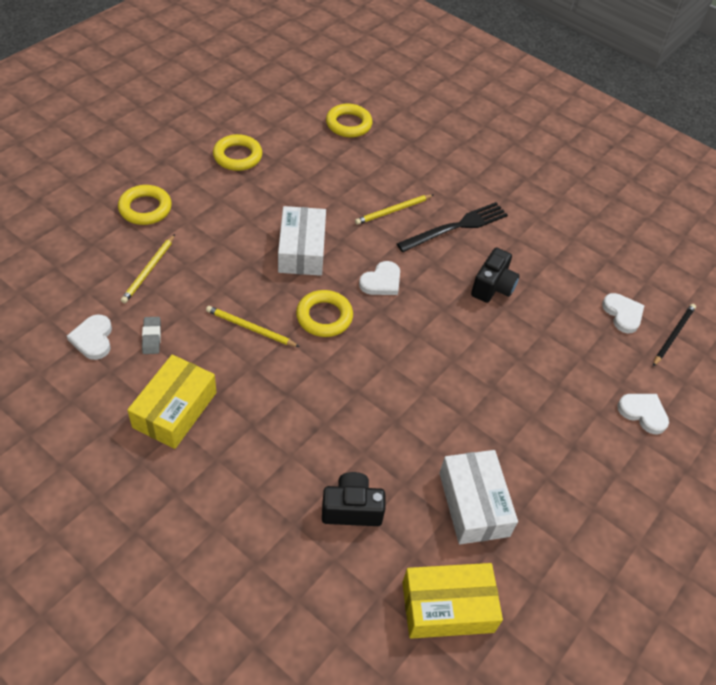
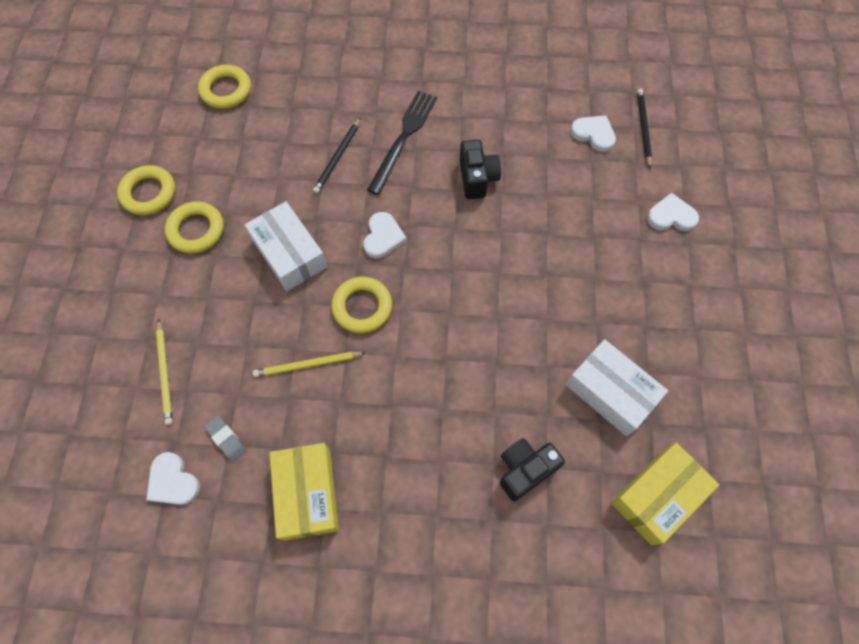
camera: 30 degrees left, 15 degrees up
yellow ring [118,185,172,225] -> yellow ring moved to [165,201,224,253]
yellow pencil [355,194,433,225] -> black pencil [313,118,361,194]

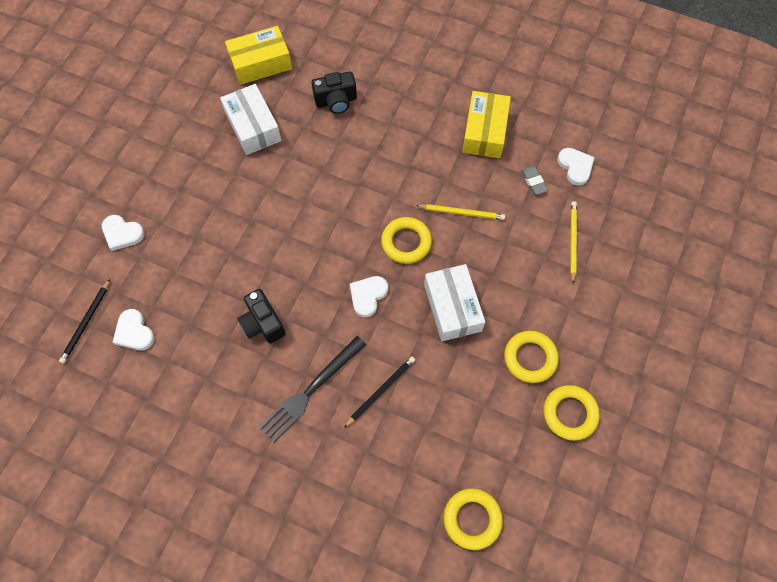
camera: 160 degrees left, 0 degrees up
black camera [460,140,501,199] -> black camera turned 45 degrees counterclockwise [237,289,285,344]

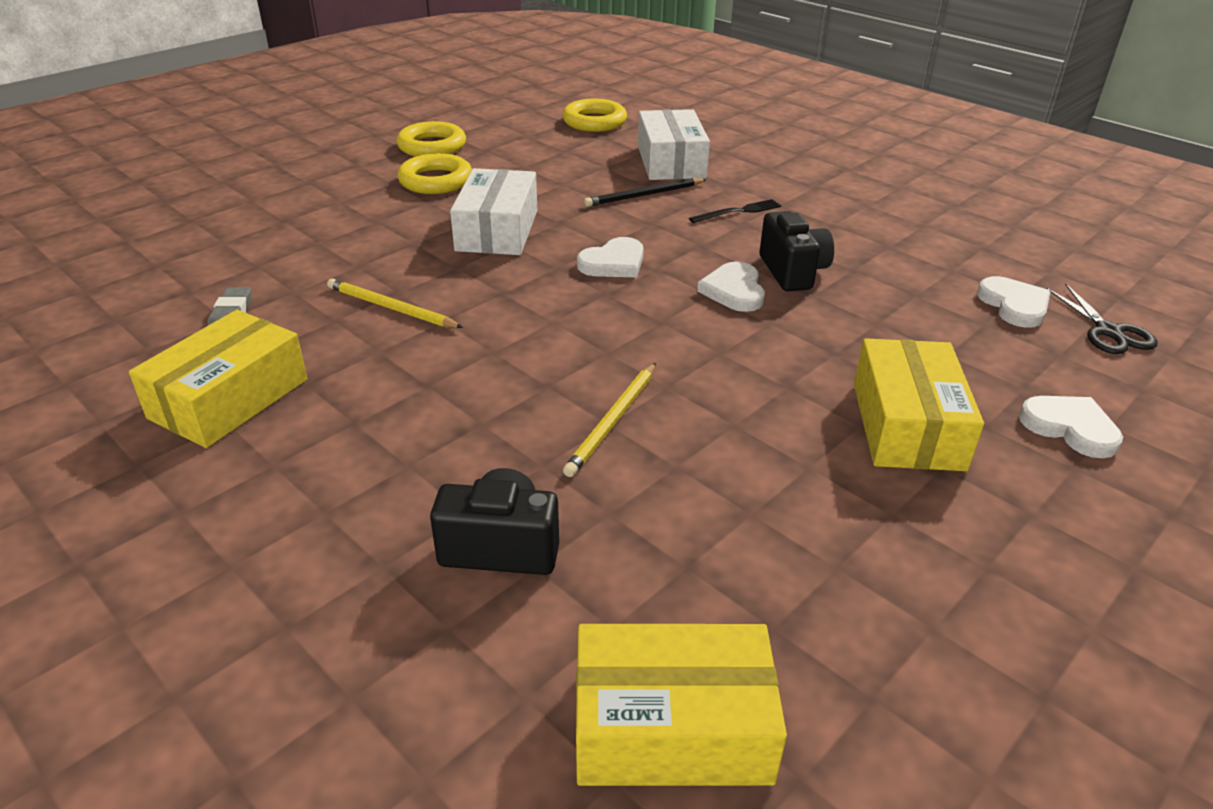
camera: 160 degrees left, 30 degrees down
black pencil [59,279,110,364] -> black scissors [1045,283,1157,354]
white box [220,84,281,155] -> white box moved to [638,109,710,180]
black fork [259,336,366,442] -> black fork [689,199,781,223], size x0.53
yellow ring [381,217,432,264] -> none
white heart [557,148,595,186] -> white heart moved to [697,262,765,312]
yellow pencil [570,201,577,284] -> yellow pencil moved to [563,363,656,477]
none -> yellow box [854,338,984,471]

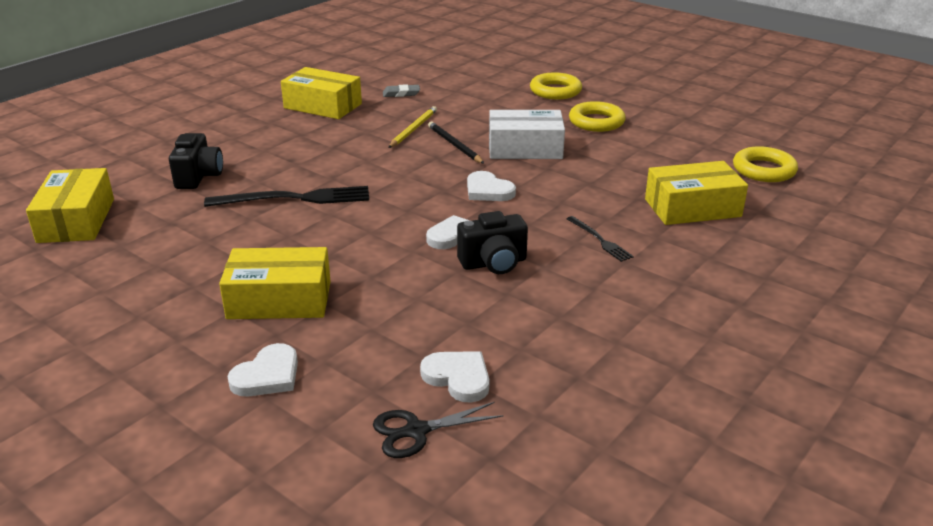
camera: 85 degrees right, 5 degrees down
yellow ring [396,121,466,157] -> yellow ring moved to [530,72,582,99]
yellow pencil [563,363,656,477] -> black fork [204,186,369,207]
black pencil [584,178,707,207] -> black pencil moved to [428,122,484,164]
white box [638,109,710,180] -> yellow box [645,161,748,225]
white heart [977,276,1051,328] -> white heart turned 120 degrees counterclockwise [420,351,489,402]

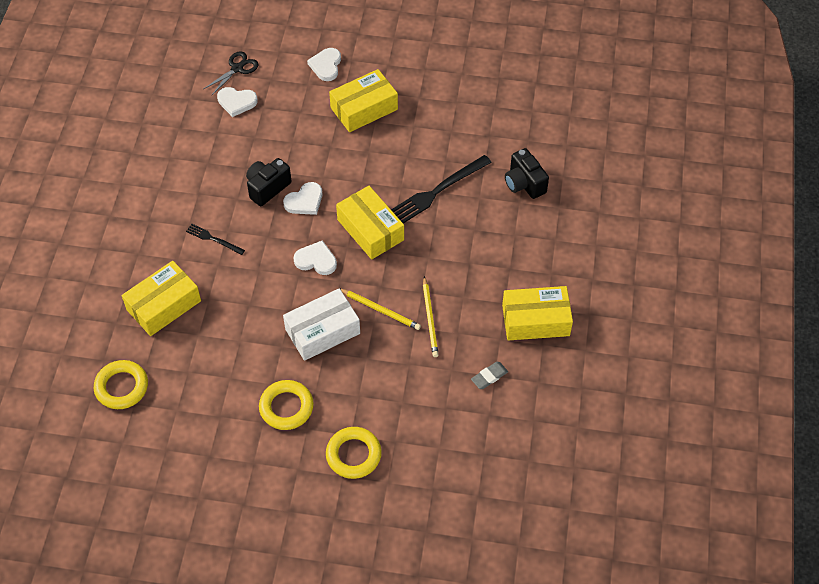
camera: 150 degrees right, 25 degrees up
yellow box [26,168,114,243] -> yellow box moved to [336,186,404,259]
black pencil [428,122,484,164] -> yellow pencil [338,288,421,330]

